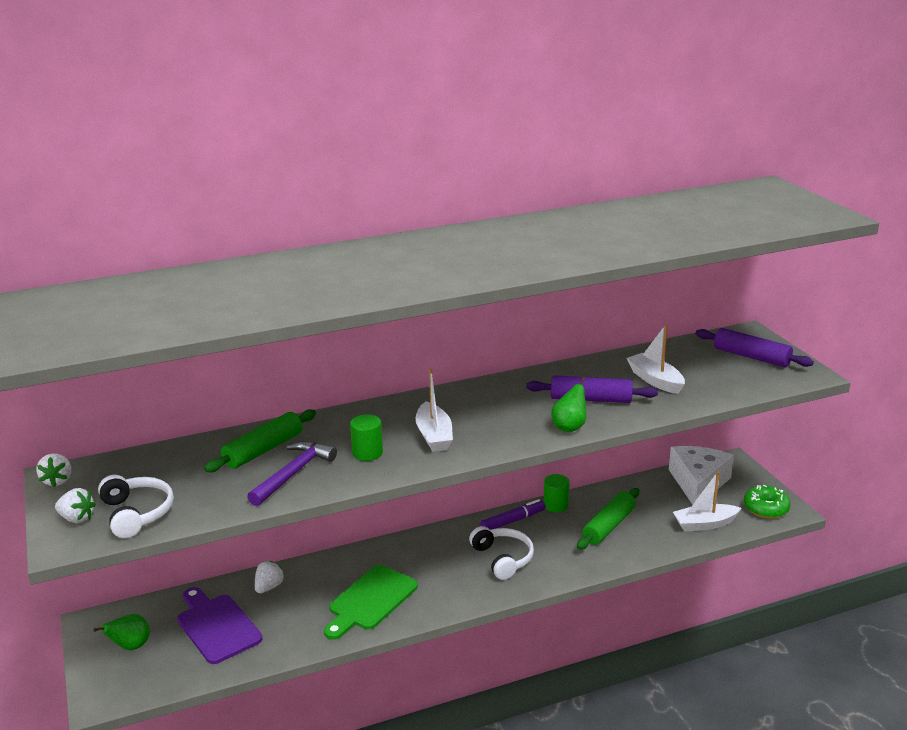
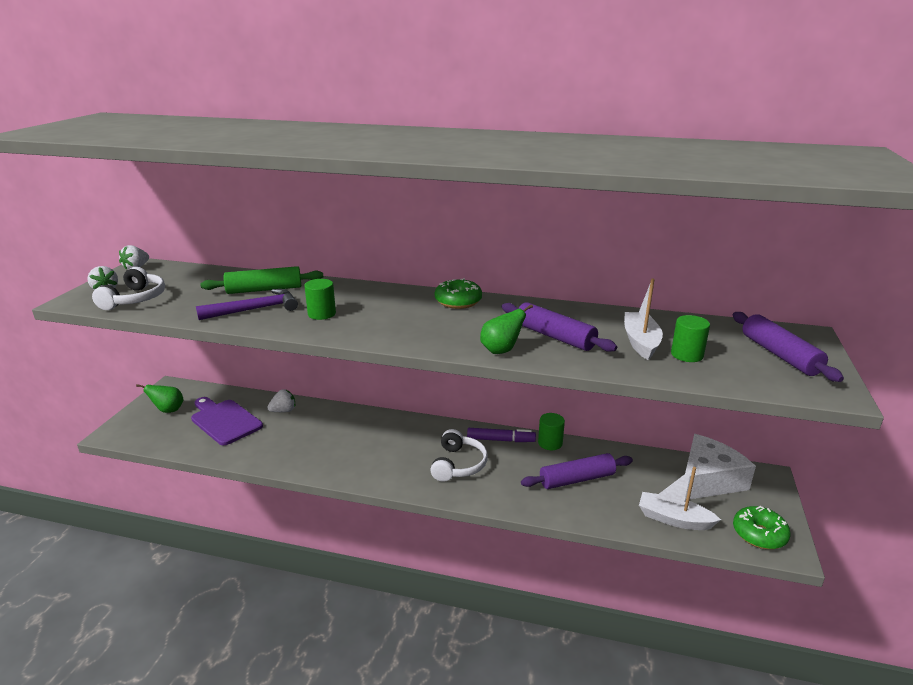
camera: 35 degrees right, 0 degrees up
purple cutting board [177,587,262,664] -> purple cutting board turned 45 degrees counterclockwise [191,397,263,446]
green cutting board [324,565,418,640] -> none
white boat [415,369,453,452] -> none
green rolling pin [577,488,639,550] -> purple rolling pin [521,453,633,489]
none -> green donut [435,278,482,309]
none -> green cylinder [671,315,710,362]

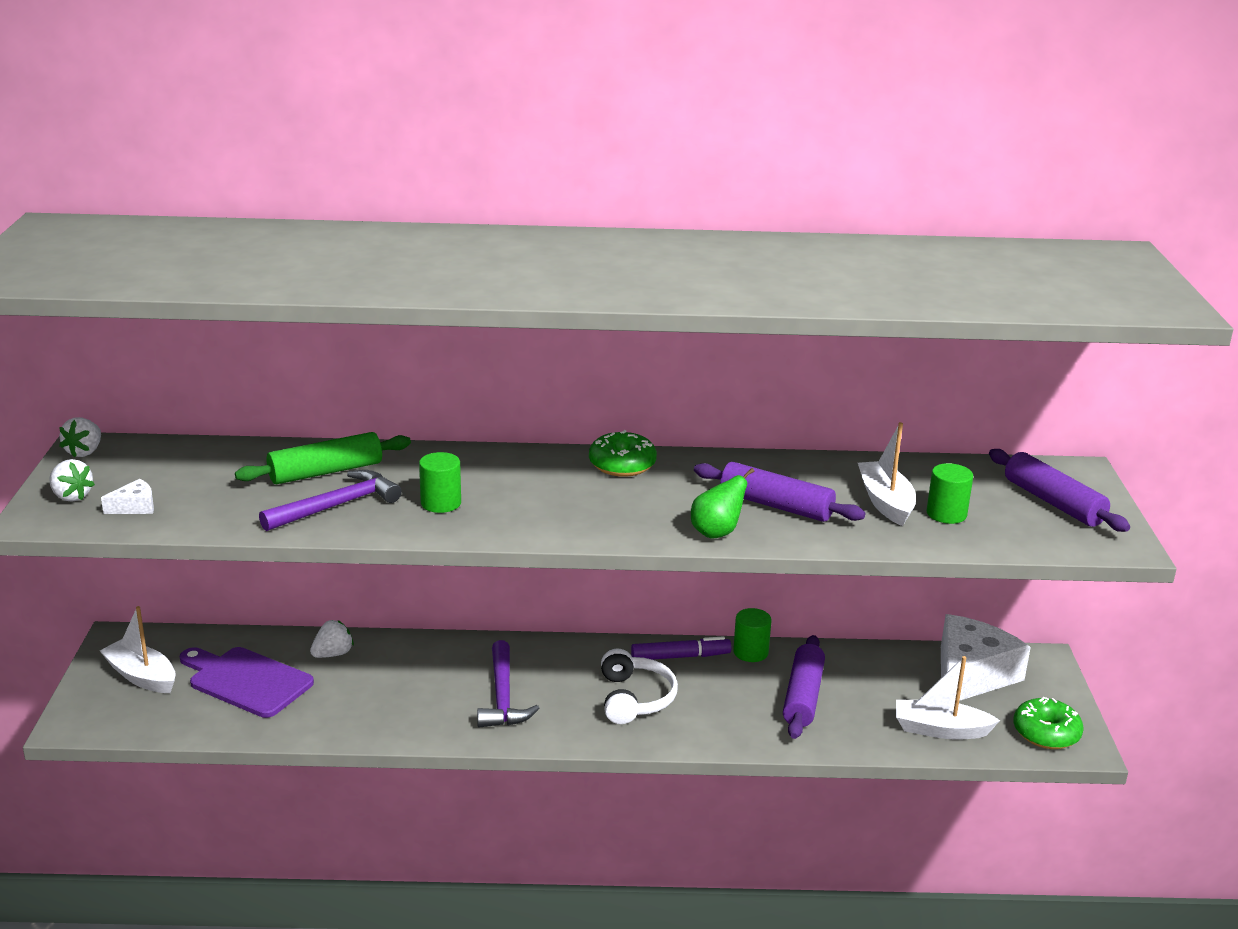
camera: 15 degrees left, 0 degrees up
white headphones [92,267,165,310] -> white cheese [101,479,154,514]
green pear [136,384,184,413] -> white boat [100,606,176,693]
purple rolling pin [521,453,633,489] -> purple rolling pin turned 45 degrees counterclockwise [783,635,825,739]
none -> purple hammer [477,640,539,728]

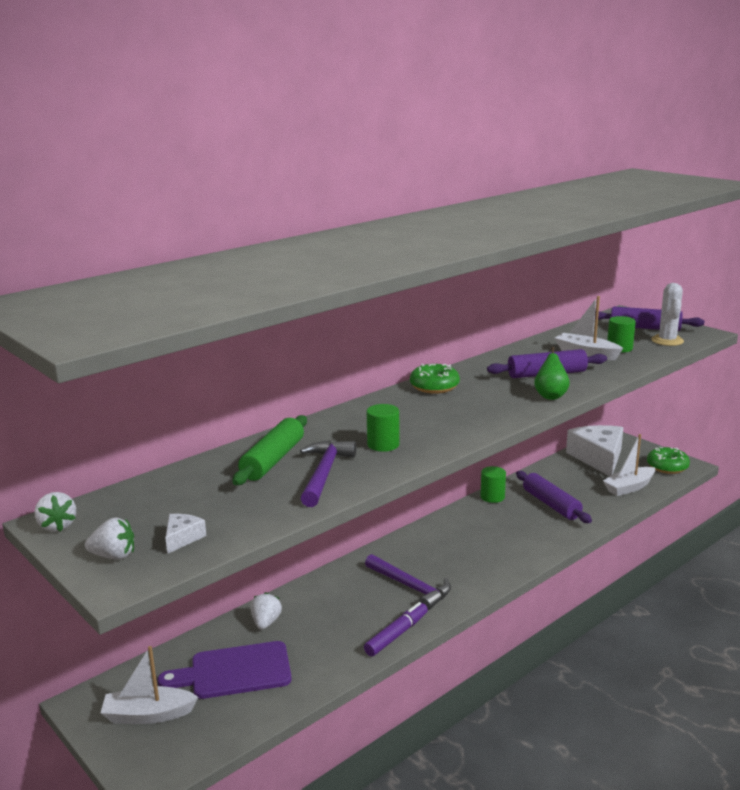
camera: 40 degrees left, 5 degrees down
white headphones [601,648,678,724] -> none
purple marker [631,636,732,660] -> purple marker moved to [364,602,428,656]
none -> white cactus [651,283,684,346]

